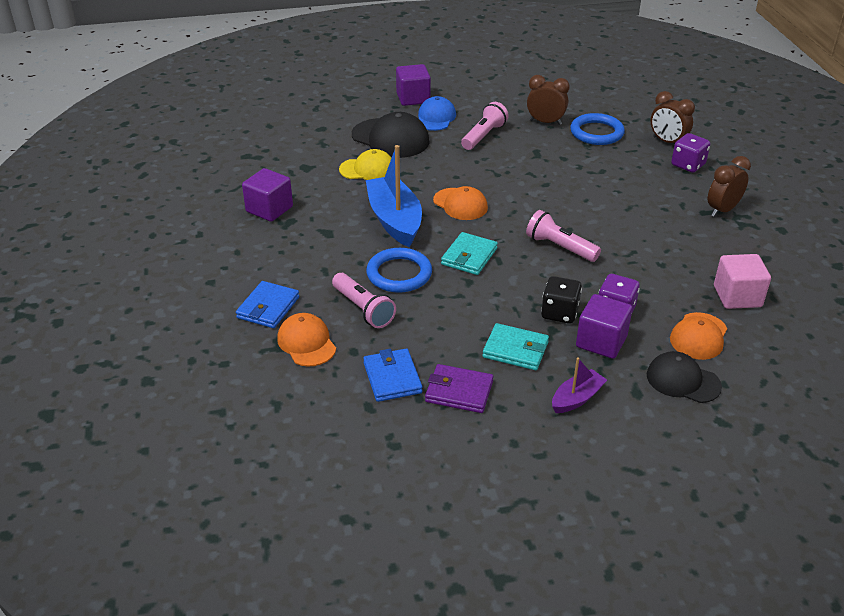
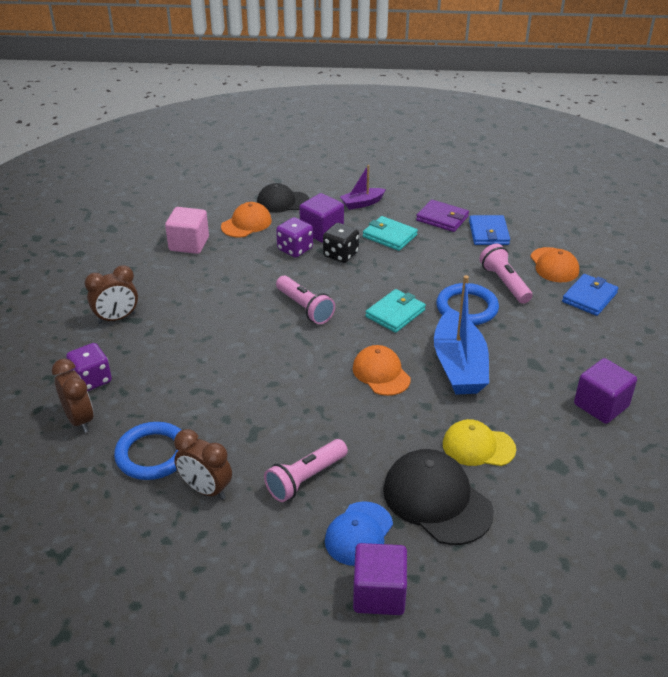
camera: 165 degrees left, 0 degrees up
black cap [647,351,722,403] -> black cap turned 135 degrees clockwise [257,183,309,213]

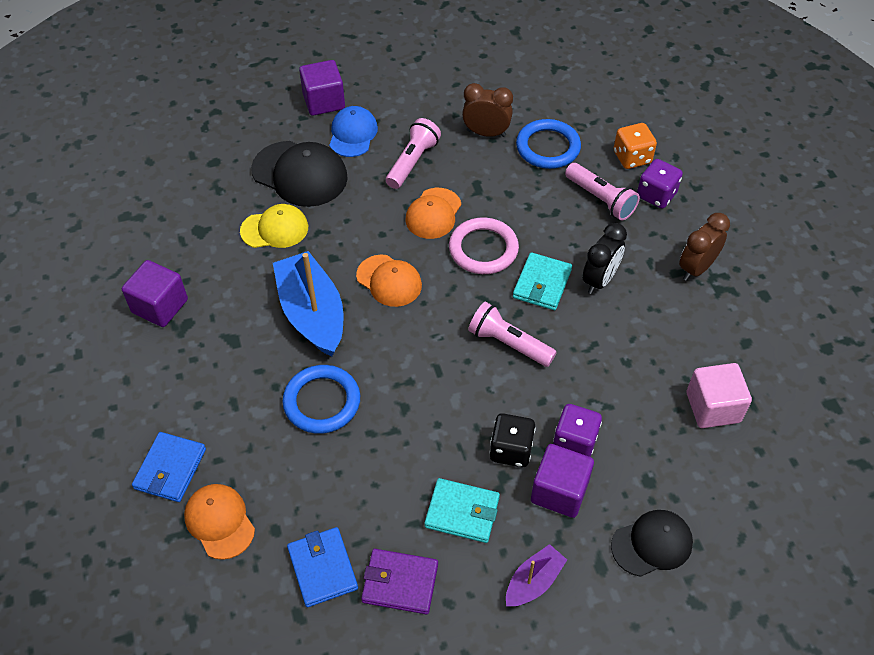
camera: 160 degrees right, 15 degrees up
brown clock [52,359,94,433] -> orange dice [614,123,657,169]
orange cap [221,202,272,238] -> orange cap moved to [405,188,461,239]
turquoise wallet [365,289,426,333] -> turquoise wallet moved to [513,252,572,310]
pink flashlight [479,244,533,304] -> pink flashlight moved to [565,163,640,221]
none -> pink ring [449,218,519,274]
none -> black clock [582,223,627,294]

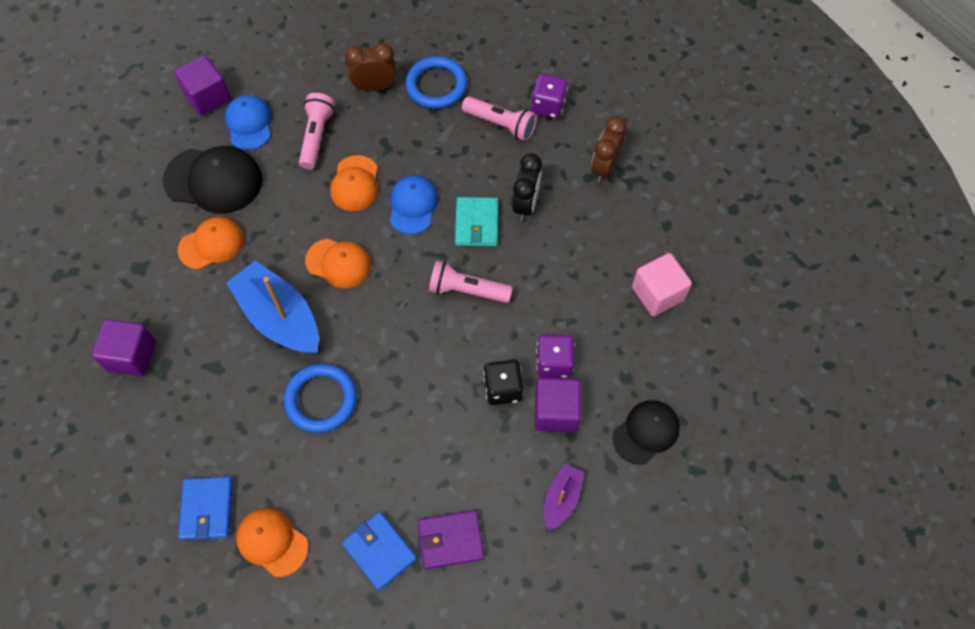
camera: 20 degrees left, 10 degrees up
yellow cap [240,204,308,248] -> orange cap [178,217,244,269]
turquoise wallet [425,478,500,543] -> none
pink ring [449,218,519,274] -> blue cap [390,175,438,234]
orange dice [614,123,657,169] -> none

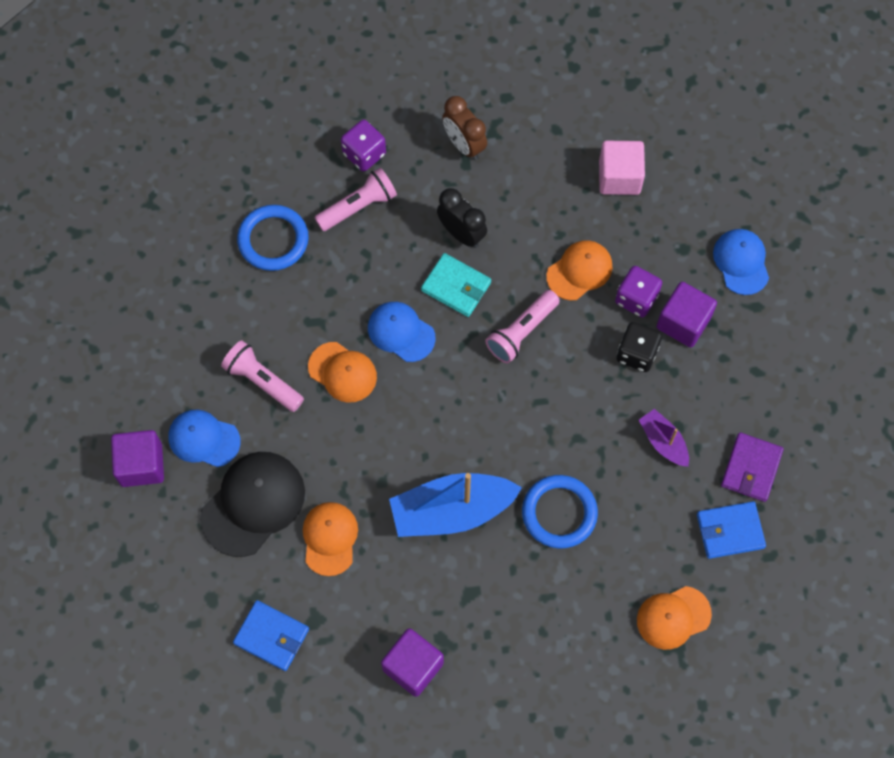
camera: 60 degrees left, 5 degrees up
blue wallet [178,477,233,540] -> blue wallet moved to [233,600,309,671]
orange cap [305,239,371,288] -> orange cap moved to [546,240,612,300]
brown clock [345,43,396,91] -> none
purple boat [544,464,584,530] -> purple boat moved to [639,409,689,467]
black cap [613,400,680,465] -> blue cap [713,229,769,295]

